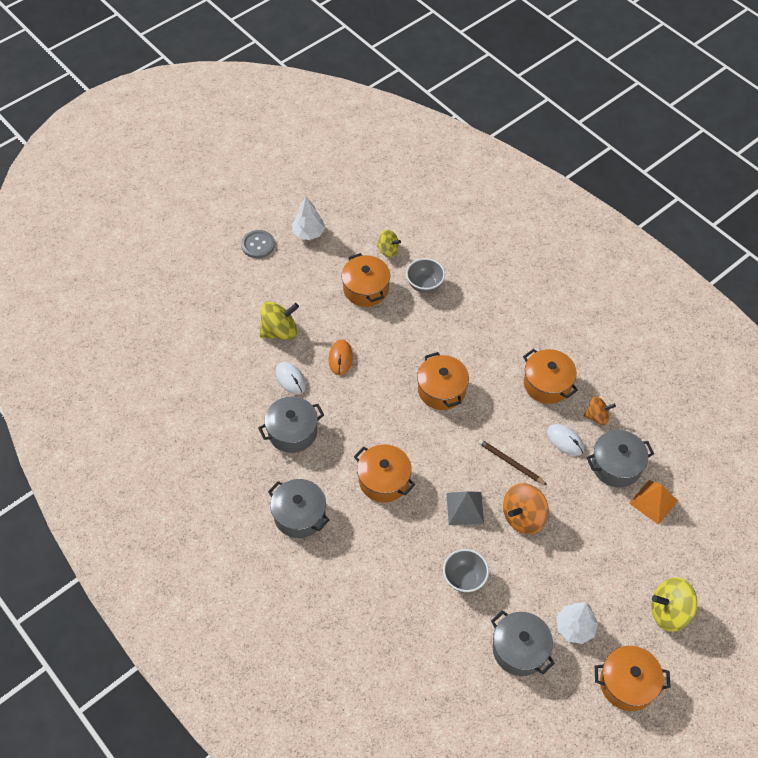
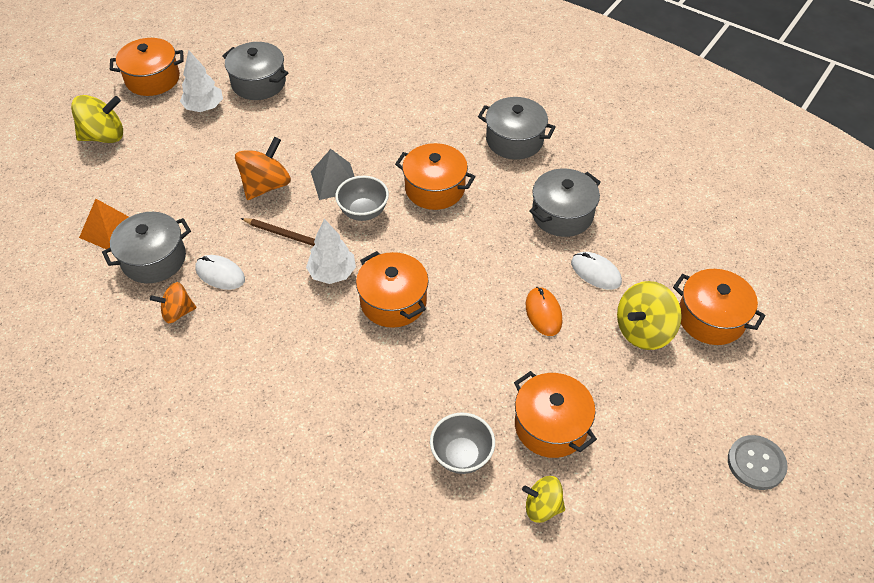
camera: 165 degrees right, 5 degrees down
white tree [292,197,325,240] -> white tree moved to [306,219,356,284]
grey bowl [443,549,489,593] -> grey bowl moved to [335,176,389,221]
orange pot [523,349,578,404] -> orange pot moved to [673,269,765,345]

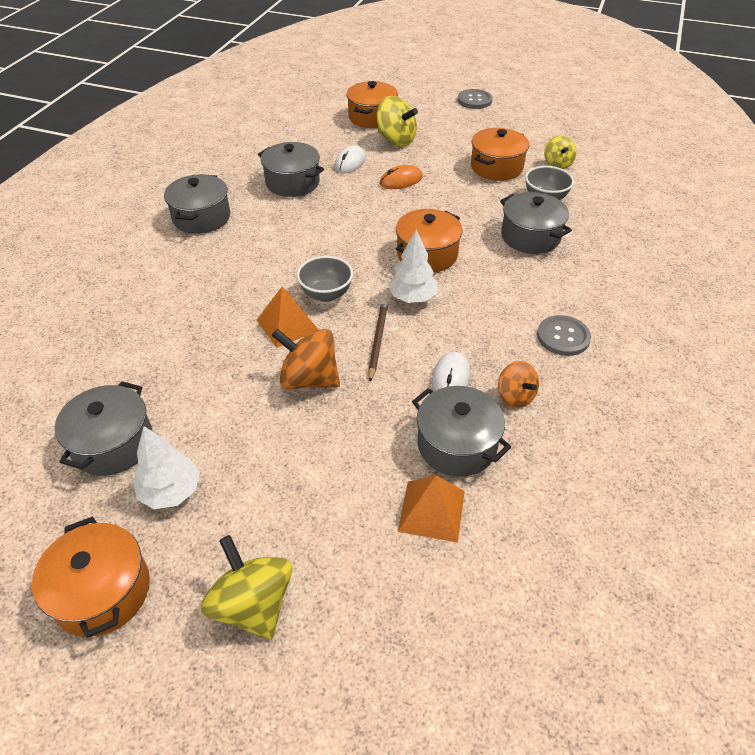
camera: 105 degrees left, 5 degrees down
grey pyramid [311,149,355,200] -> orange pyramid [257,287,318,348]
orange pot [395,143,476,210] -> none
none -> grey pot [500,192,572,254]
none -> grey button [537,315,591,356]

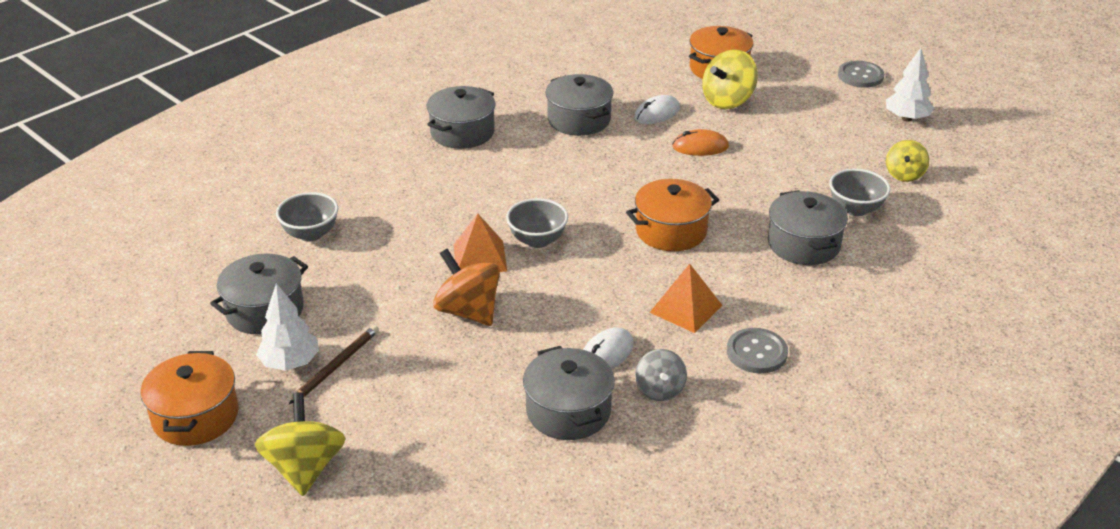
camera: 25 degrees right, 10 degrees down
brown pencil [368,300,388,382] -> brown pencil moved to [289,325,379,404]
yellow spinning top [377,96,418,147] -> yellow spinning top turned 75 degrees clockwise [702,49,758,109]
white tree [388,229,437,303] -> white tree moved to [886,48,934,122]
orange pyramid [398,475,465,543] -> orange pyramid moved to [649,264,722,333]
orange pot [471,128,529,181] -> none
orange spinning top [498,361,539,408] -> grey spinning top [635,349,687,401]
none -> grey bowl [276,192,338,242]

